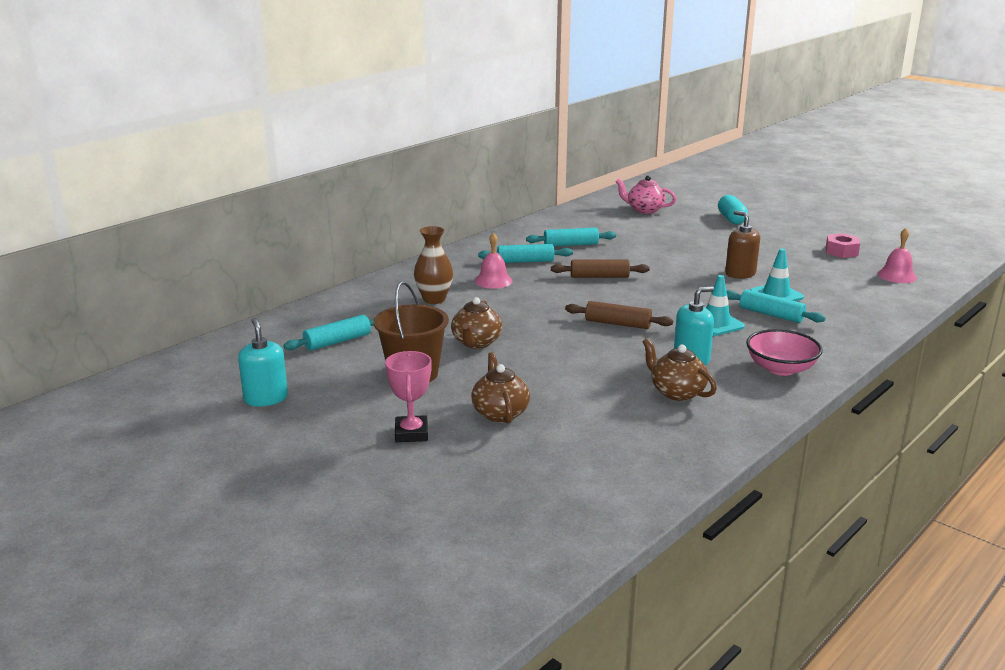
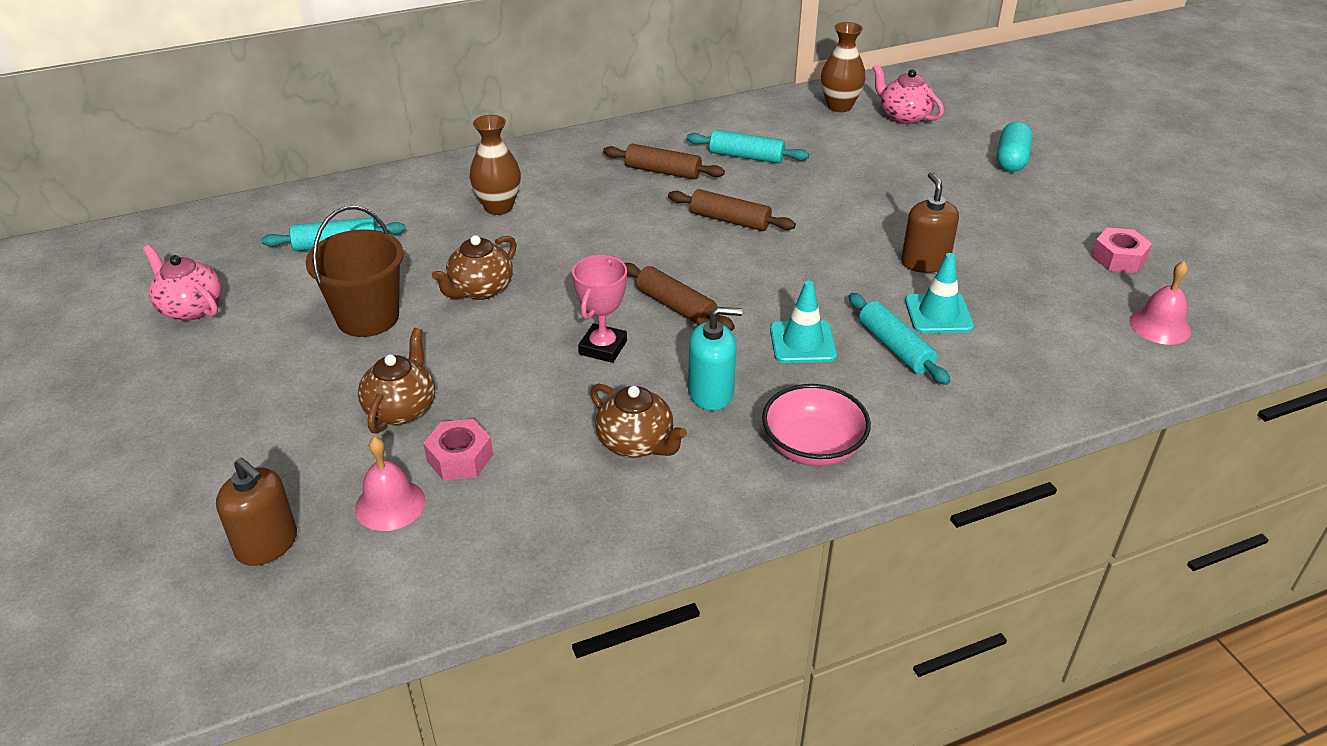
camera: 25 degrees right, 15 degrees up
turquoise soap dispenser [238,318,288,406] -> pink teapot [143,245,222,321]
pink trophy [385,351,432,442] -> pink trophy moved to [572,255,627,363]
pink bell [475,232,512,289] -> pink bell moved to [355,437,425,531]
turquoise rolling pin [478,244,573,263] -> brown rolling pin [603,144,725,180]
brown teapot [642,338,717,401] -> brown teapot turned 150 degrees clockwise [590,384,687,458]
none -> brown soap dispenser [216,458,297,566]
none -> pink nut [423,419,493,480]
none -> brown vase [821,22,866,112]

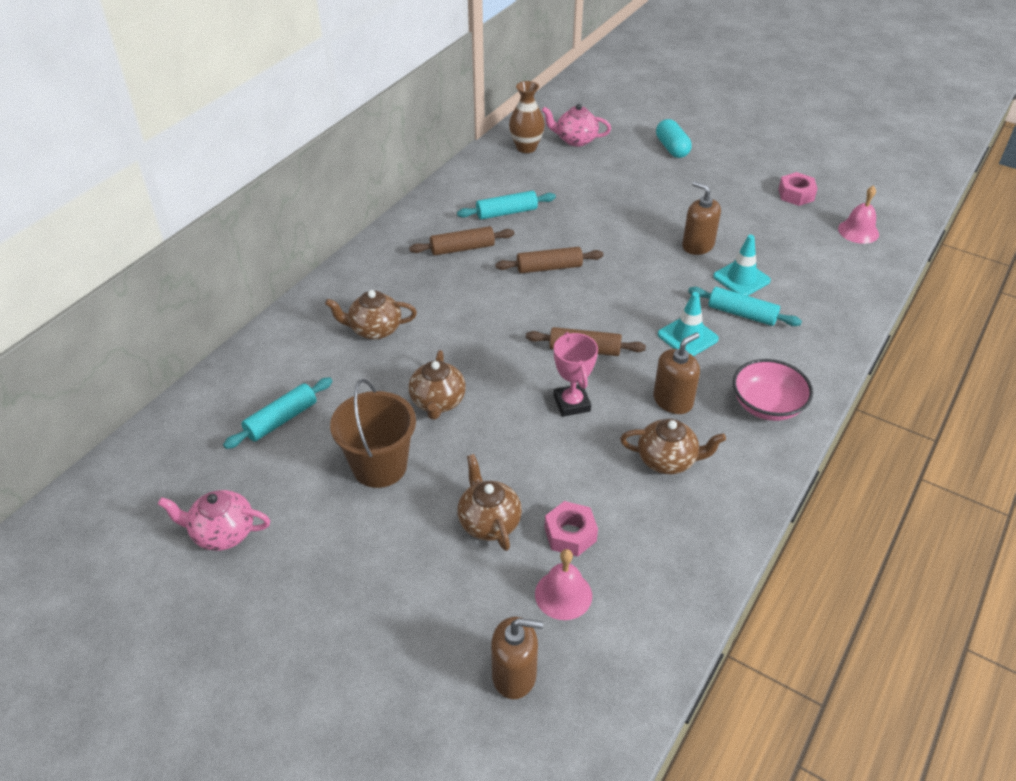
camera: 35 degrees left, 5 degrees up
brown vase [469,115,521,215] -> brown teapot [325,290,417,340]
turquoise soap dispenser [688,307,742,411] -> brown soap dispenser [653,332,700,414]

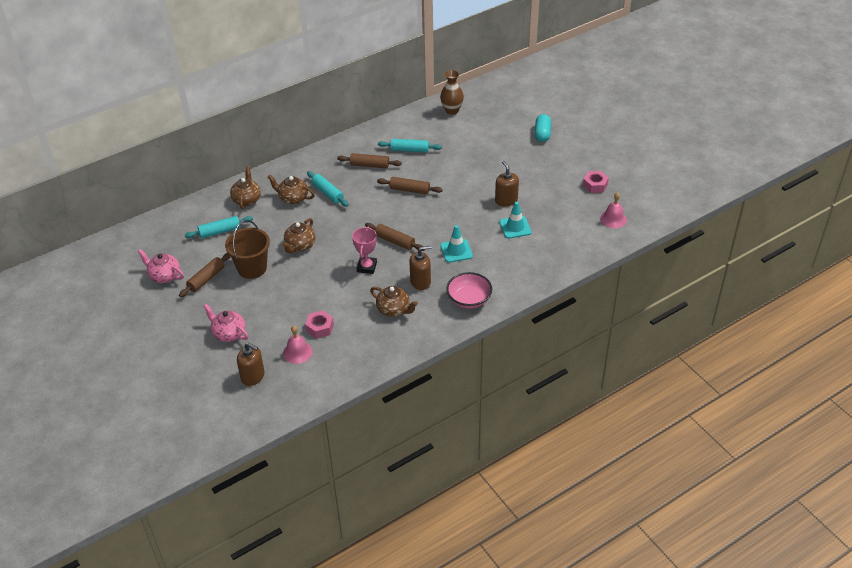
camera: 25 degrees right, 0 degrees up
brown teapot [457,454,522,551] -> brown teapot moved to [230,166,261,210]
pink teapot [542,104,611,147] -> pink teapot moved to [203,304,248,342]
turquoise rolling pin [688,287,802,326] -> turquoise rolling pin moved to [307,171,349,207]
none -> brown rolling pin [179,253,231,297]

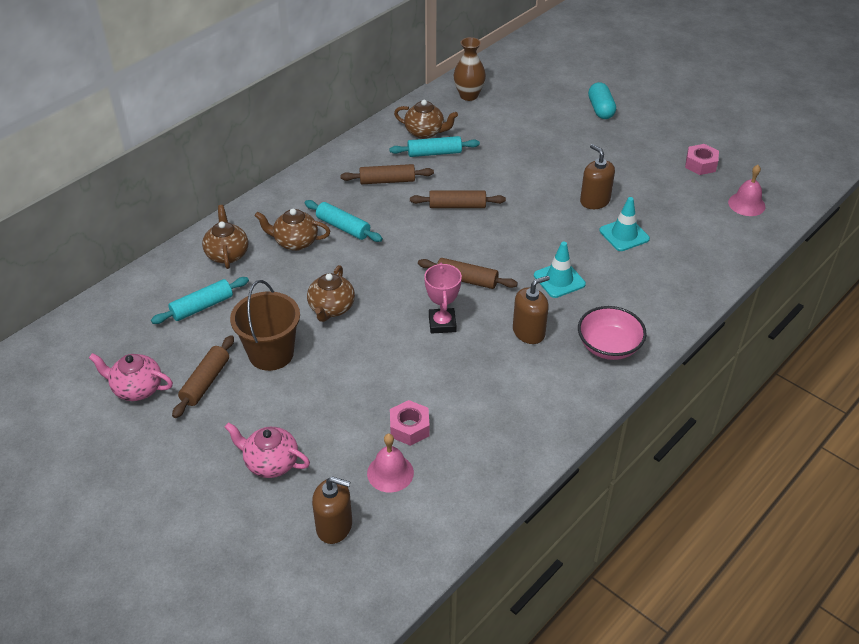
camera: 15 degrees left, 0 degrees up
brown teapot [370,286,418,317] -> brown teapot moved to [394,100,458,139]

